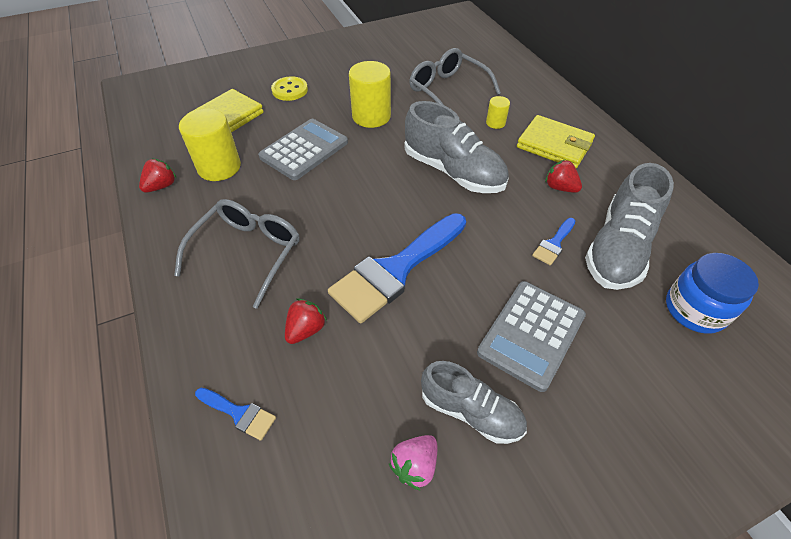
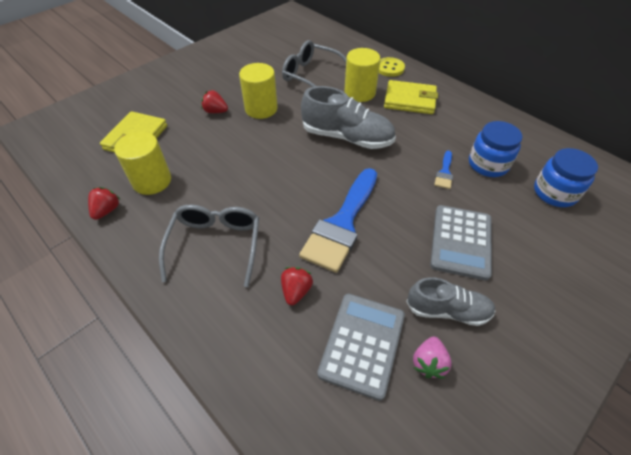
camera: 20 degrees left, 0 degrees up
blue brush [195,388,276,441] -> none
grey calculator [258,119,348,180] -> grey calculator moved to [317,294,405,401]
yellow button [271,76,308,101] -> yellow button moved to [379,57,405,77]
yellow cylinder [486,96,510,129] -> yellow cylinder [344,48,380,102], size x2.01
red strawberry [545,159,582,193] -> red strawberry moved to [201,90,228,113]
grey shoe [585,163,674,290] -> blue jar [469,121,522,177]

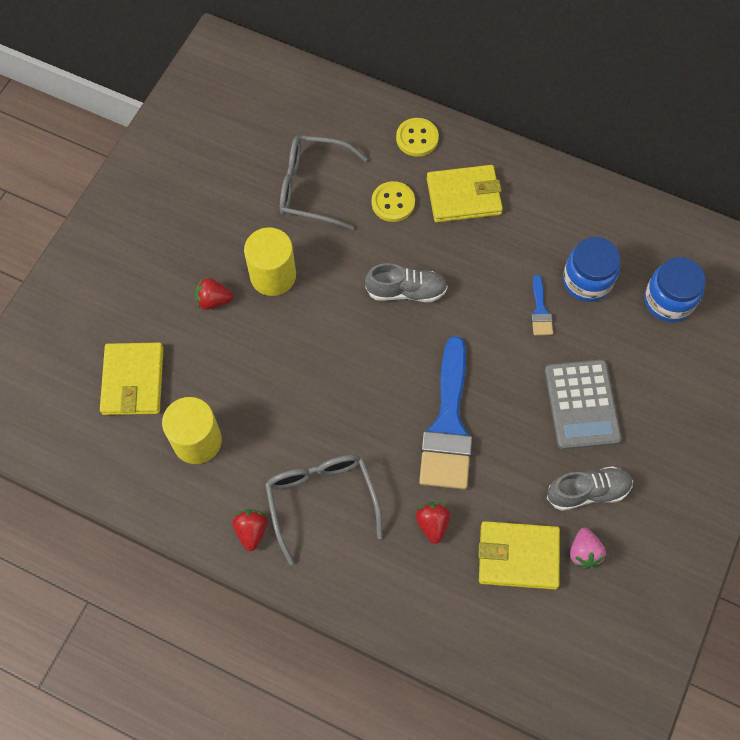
camera: 20 degrees left, 15 degrees up
red strawberry [88,187,120,220] -> red strawberry moved to [232,509,268,551]
grey shoe [301,86,396,149] -> grey shoe [365,263,448,302], size x0.64
grey calculator [317,294,405,401] -> yellow wallet [478,521,560,590]
yellow cylinder [344,48,380,102] -> yellow button [372,181,415,222]

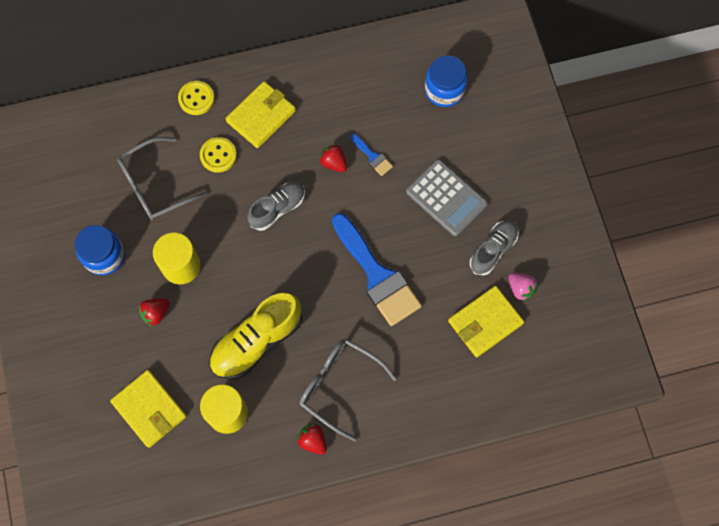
camera: 40 degrees left, 5 degrees up
red strawberry [416,502,450,544] -> red strawberry moved to [319,143,347,172]
blue jar [563,237,620,302] -> blue jar moved to [75,225,125,275]
none -> yellow shoe [209,293,302,379]

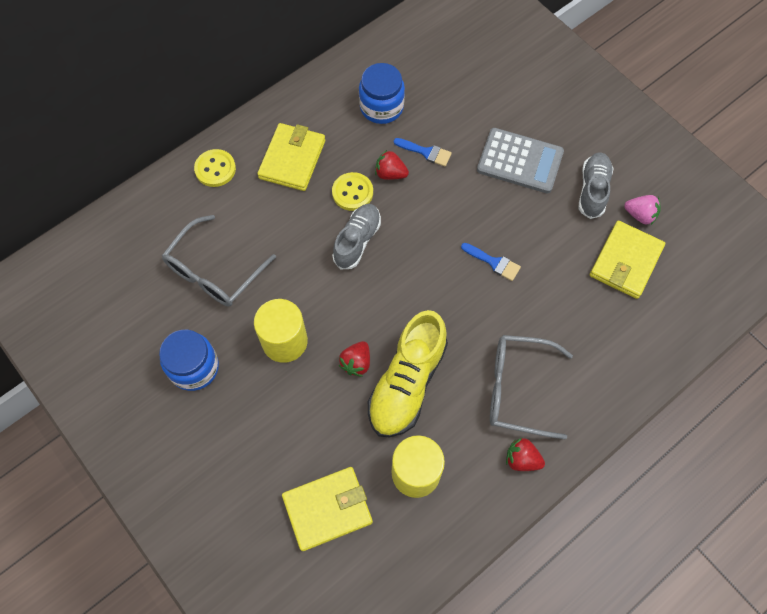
camera: 25 degrees left, 5 degrees down
yellow wallet [110,370,187,448] -> yellow wallet turned 45 degrees counterclockwise [282,467,373,551]
red strawberry [139,299,170,327] -> red strawberry moved to [339,341,370,377]
yellow button [200,137,237,173] -> yellow button moved to [332,172,373,211]
blue brush [332,213,422,326] -> blue brush [461,243,521,281], size x0.43
blue jar [425,55,468,107] -> blue jar moved to [359,63,405,124]

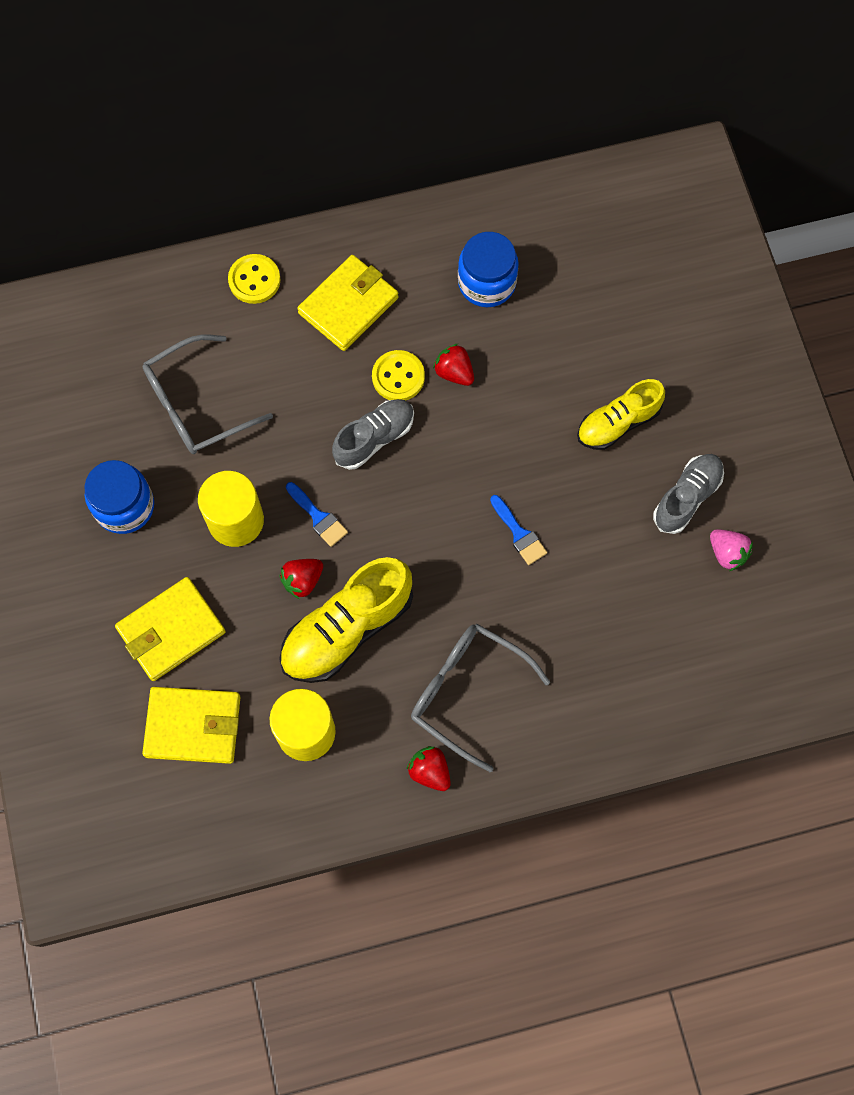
camera: 25 degrees right, 5 degrees up
blue brush [394,138,452,167] -> blue brush moved to [286,482,348,547]
grey calculator [477,128,564,194] -> yellow shoe [577,379,665,450]
yellow wallet [590,221,665,299] -> yellow wallet moved to [115,577,226,681]

